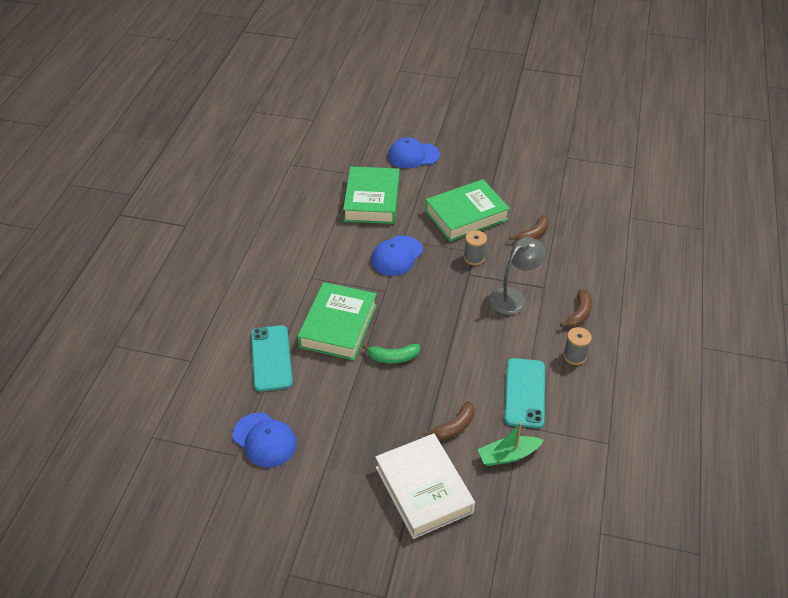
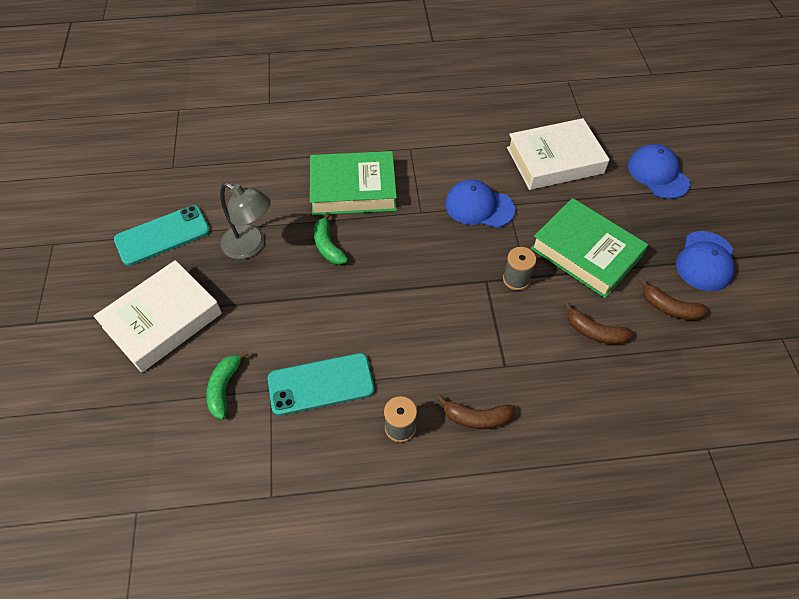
camera: 70 degrees right, 10 degrees up
blue cap [233,413,297,468] -> blue cap moved to [676,231,734,291]
turquoise phone [251,325,293,391] -> turquoise phone moved to [114,205,210,266]
green book [343,166,399,224] -> white book [507,118,610,190]
brown banana [423,401,475,440] -> brown banana moved to [640,278,708,320]
green boat [478,422,544,466] -> green banana [206,351,249,419]
grey lamp [490,237,546,315] -> grey lamp moved to [220,183,271,259]

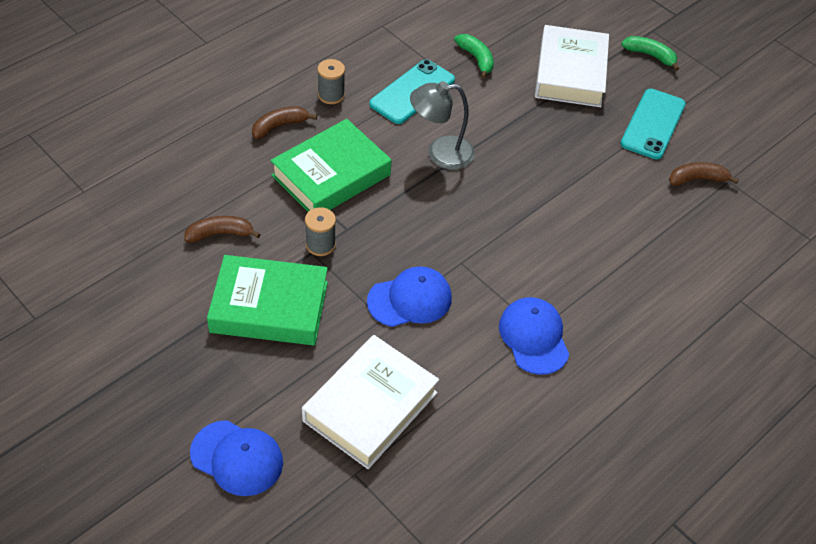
camera: 140 degrees right, 5 degrees down
grey lamp [220,183,271,259] -> grey lamp moved to [410,81,475,170]
green book [310,151,397,215] -> green book moved to [270,119,391,212]
green banana [314,212,348,265] -> green banana moved to [621,36,679,71]
brown banana [640,278,708,320] -> brown banana moved to [669,162,739,186]
blue cap [676,231,734,291] -> blue cap moved to [499,297,569,375]

